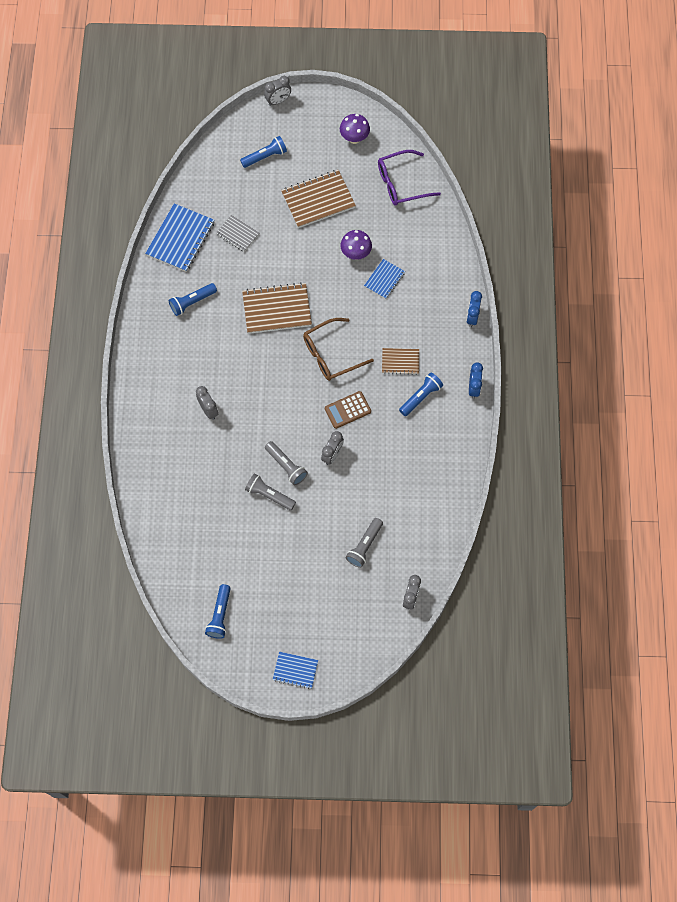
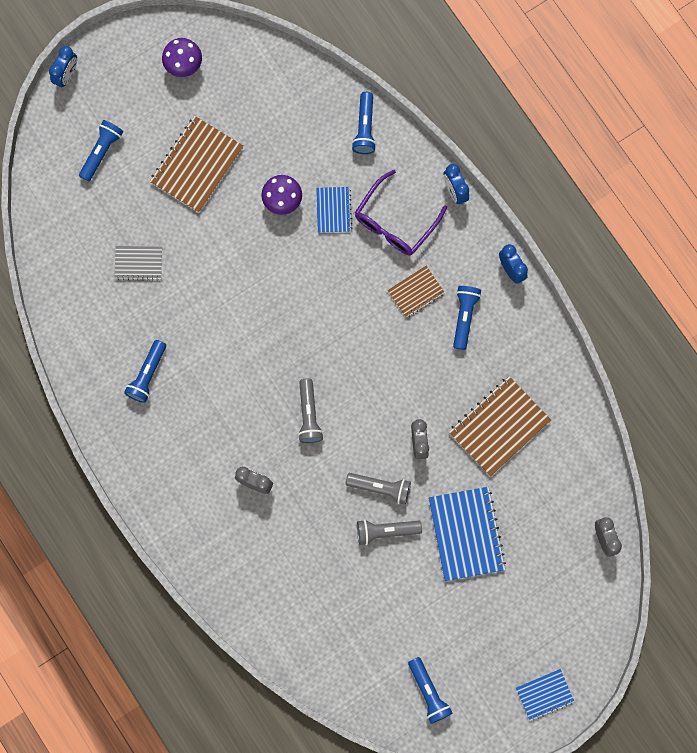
camera: 35 degrees left, 10 degrees up
blue notebook [145,203,214,272] -> blue notebook moved to [429,487,506,581]
brown notebook [242,282,312,334] -> brown notebook moved to [449,376,551,477]
grey clock [264,76,291,106] -> blue clock [49,46,77,88]
brown glasses [303,318,374,381] -> none
brown calculator [325,391,371,429] -> none
grey flashlight [346,518,383,568] -> grey flashlight moved to [298,378,324,443]
purple glasses [378,150,441,206] -> purple glasses moved to [355,170,447,256]
none -> blue flashlight [352,92,376,154]

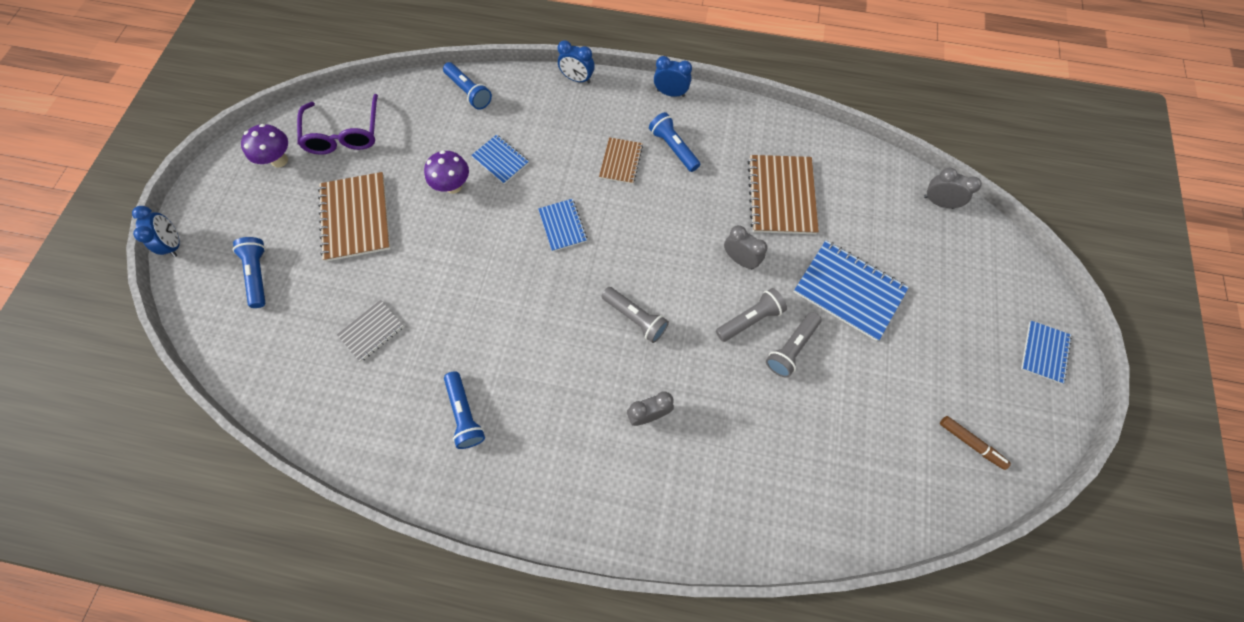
camera: 45 degrees left, 10 degrees down
purple glasses [355,170,447,256] -> purple glasses moved to [297,94,378,155]
blue flashlight [408,657,453,724] -> brown marker [940,416,1011,470]
none -> blue notebook [538,199,587,252]

